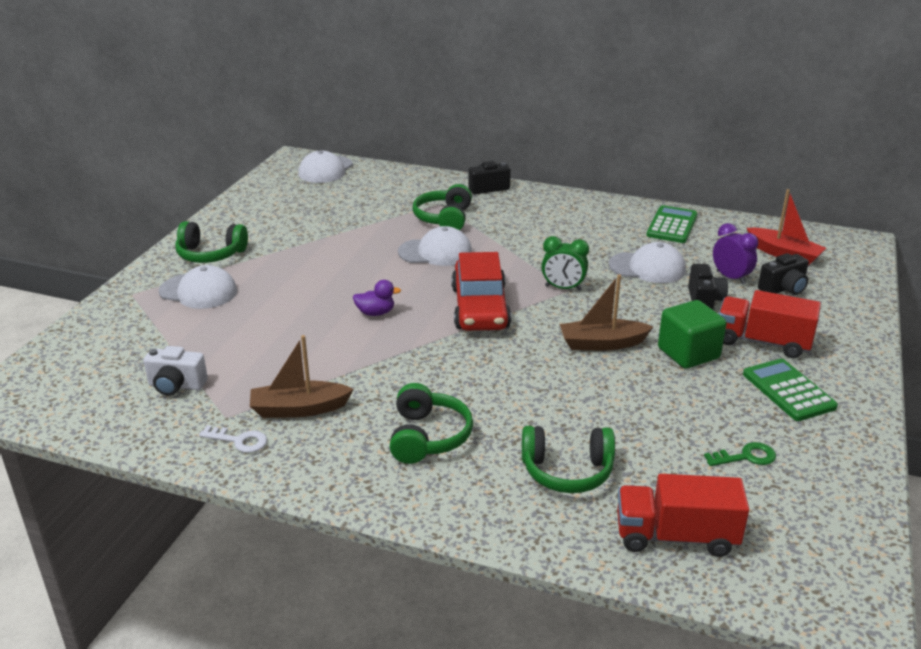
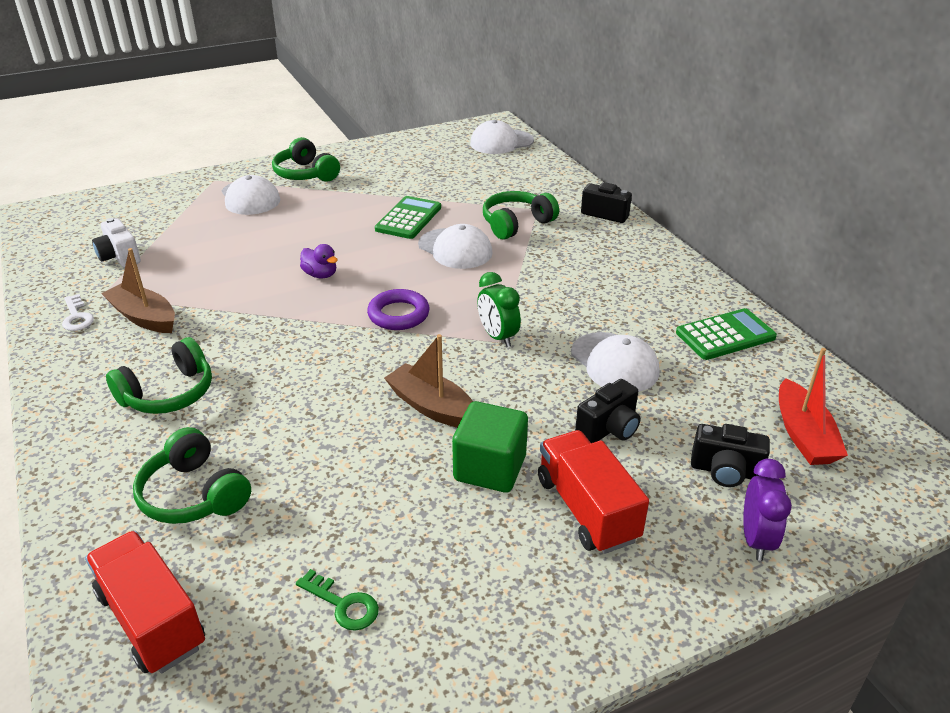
camera: 45 degrees right, 5 degrees up
red car [451,252,511,331] -> purple ring [367,289,430,330]
purple clock [713,223,758,285] -> purple clock moved to [743,459,792,561]
green calculator [743,359,838,421] -> green calculator moved to [375,196,441,239]

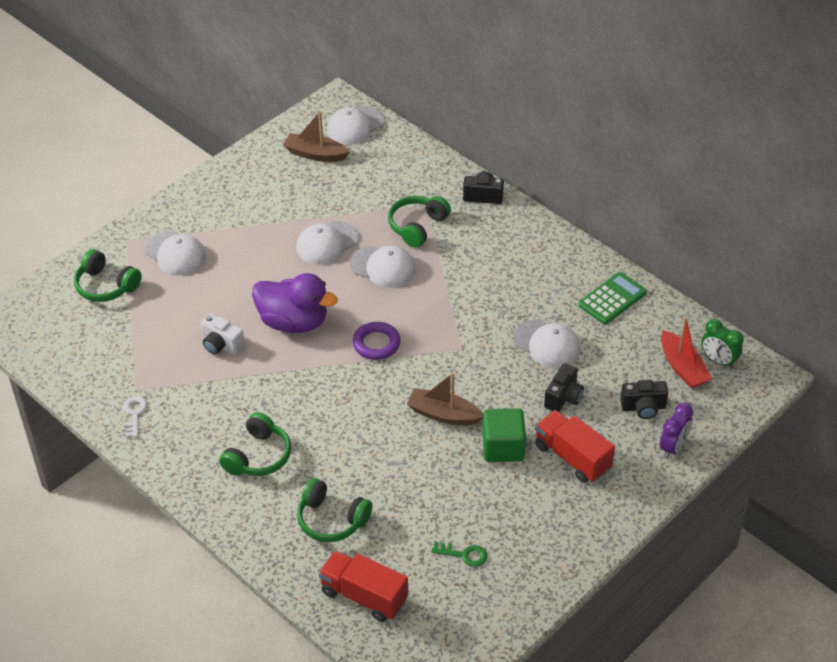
camera: 20 degrees left, 10 degrees up
white key [62,294,94,331] -> white key turned 135 degrees counterclockwise [123,396,147,437]
white camera [92,218,141,268] -> white camera moved to [201,313,245,355]
brown boat [101,248,175,333] -> brown boat moved to [283,111,350,162]
green headphones [272,137,340,182] -> green headphones moved to [74,249,142,302]
purple duck [300,244,338,278] -> purple duck [252,273,338,333], size x2.23
green calculator [375,196,441,239] -> white cap [297,221,359,265]
green clock [477,272,521,347] -> green clock moved to [701,319,744,369]
purple clock [743,459,792,561] -> purple clock turned 45 degrees clockwise [659,403,693,458]

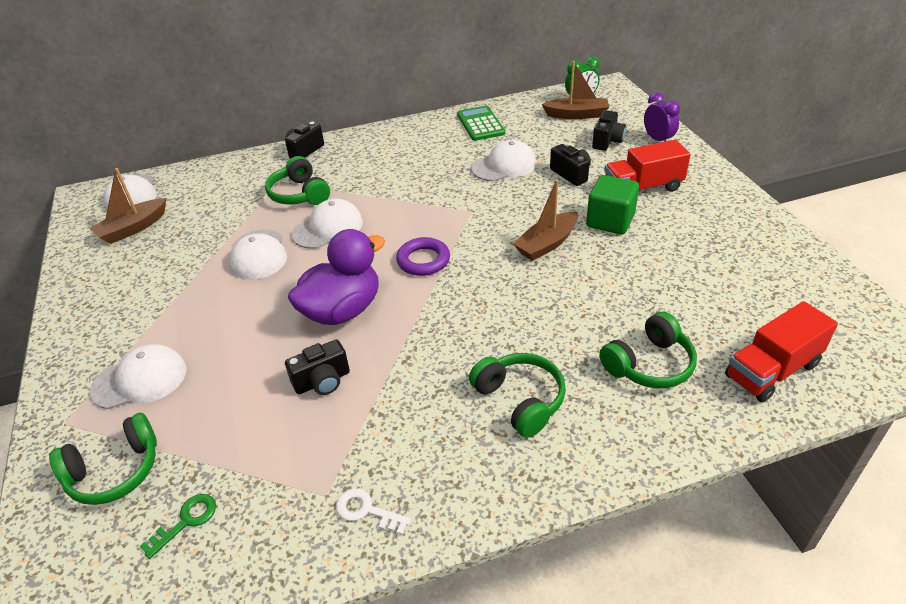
camera: 60 degrees left, 5 degrees down
white camera [201,313,245,355] -> black camera [285,339,350,395]
green key [431,542,487,567] -> green key moved to [140,494,216,559]
red boat [661,317,712,389] -> brown boat [542,61,609,119]

